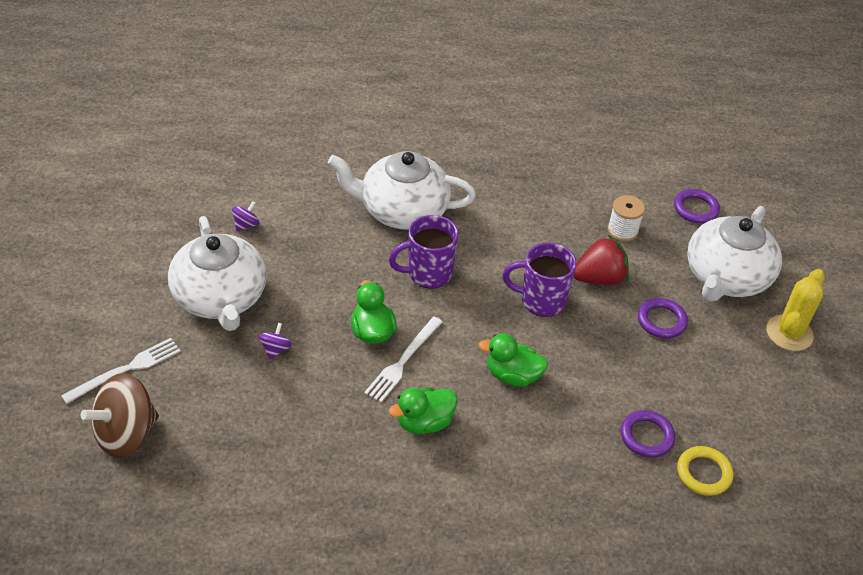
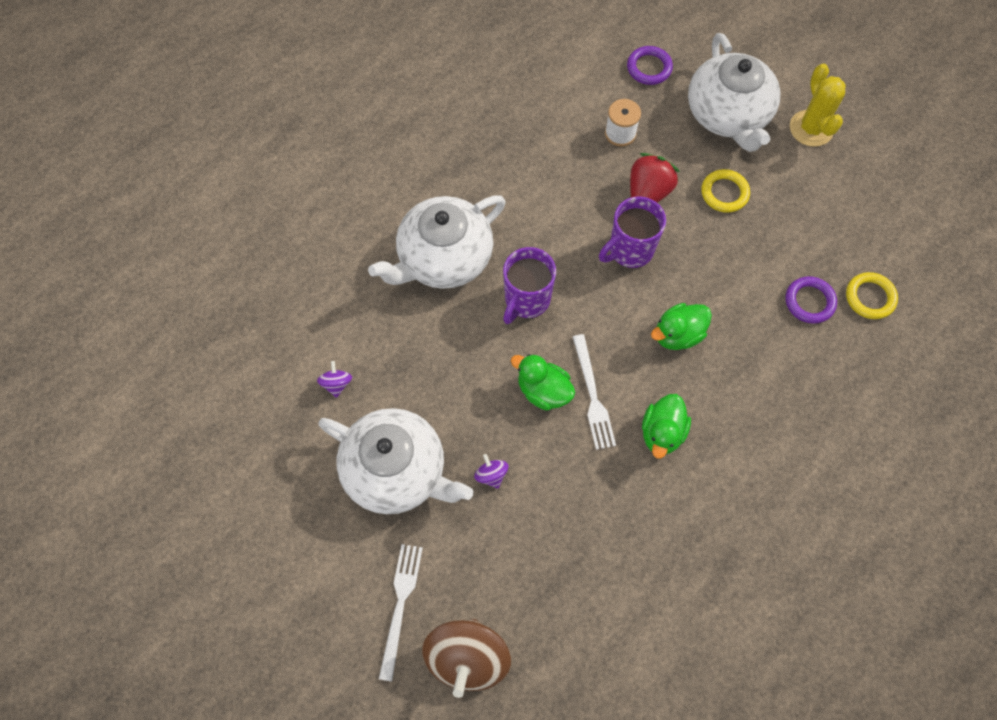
camera: 40 degrees left, 20 degrees up
purple ring [638,298,688,338] -> yellow ring [701,169,750,213]

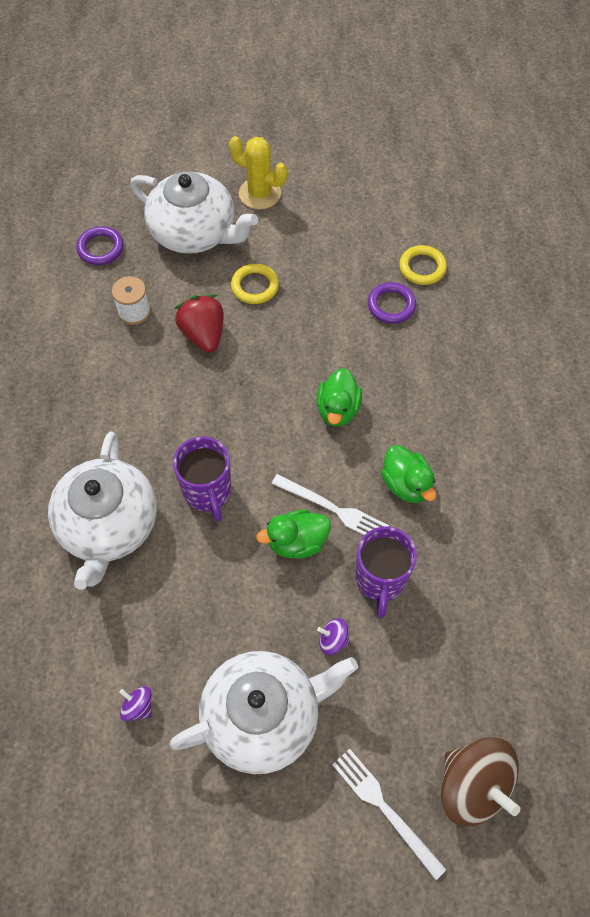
camera: 50 degrees left, 5 degrees down
purple mug [599,196,666,268] -> purple mug moved to [356,526,417,618]

